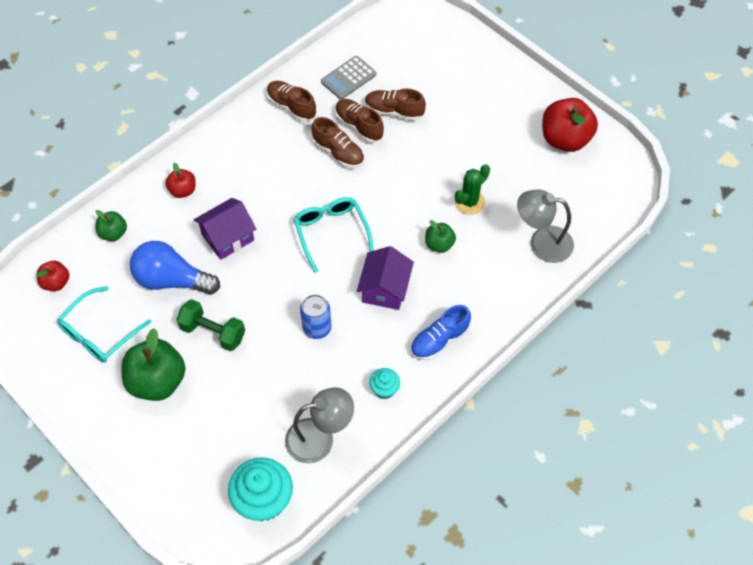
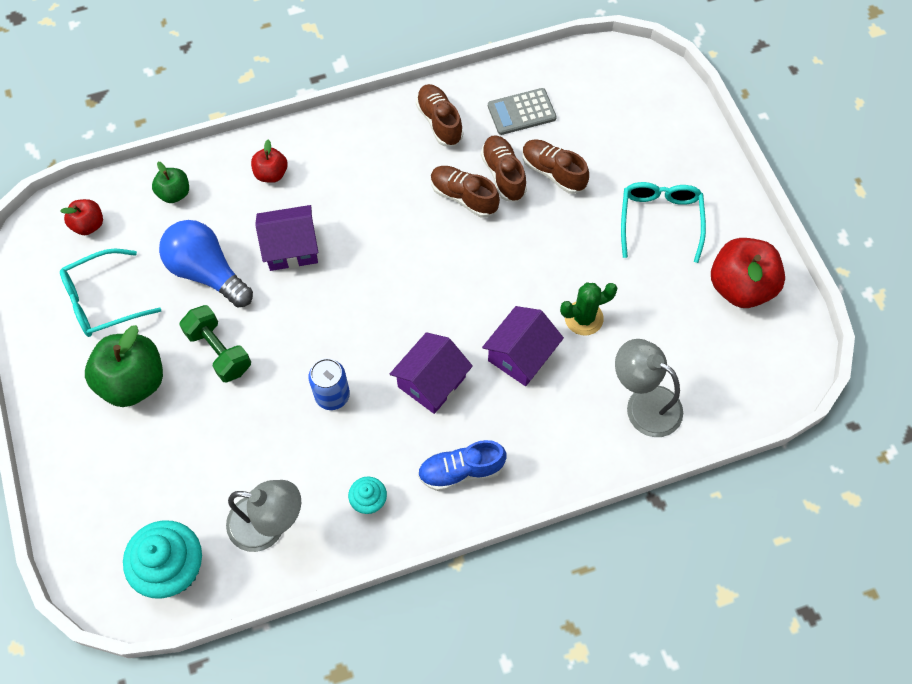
camera: 25 degrees right, 5 degrees up
turquoise glasses [294,197,374,273] -> turquoise glasses moved to [621,182,706,263]
brown shoe [312,117,364,168] -> brown shoe turned 150 degrees clockwise [431,166,500,217]
green apple [425,220,456,253] -> purple house [482,306,564,386]

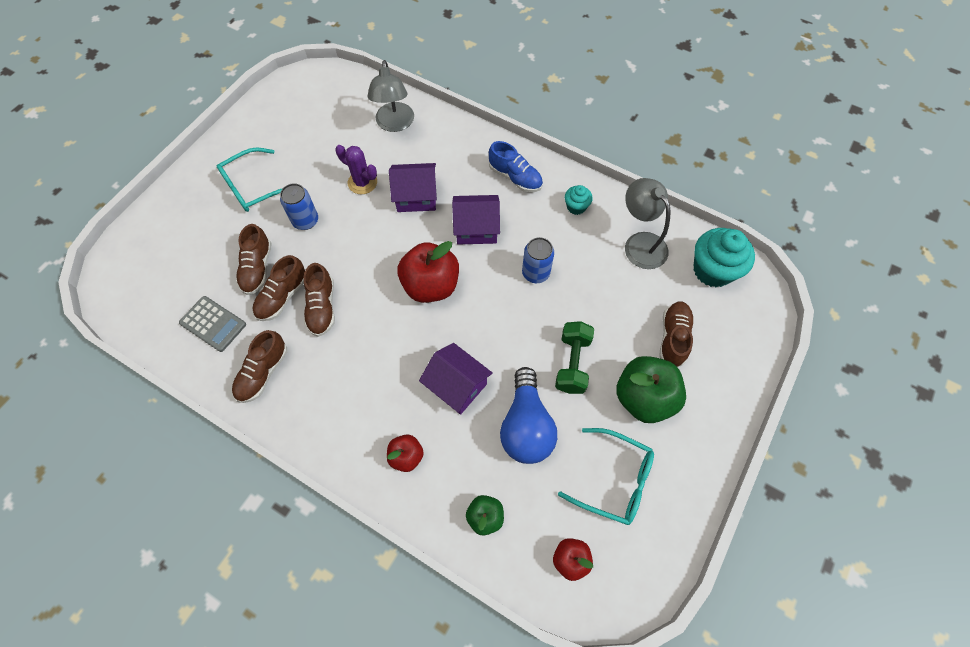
camera: 130 degrees left, 0 degrees up
green cactus [560,283,618,335] -> purple cactus [335,145,377,194]
red apple [711,238,785,308] -> red apple moved to [397,241,459,303]
none -> blue can [280,183,318,230]
none -> brown shoe [659,302,694,367]

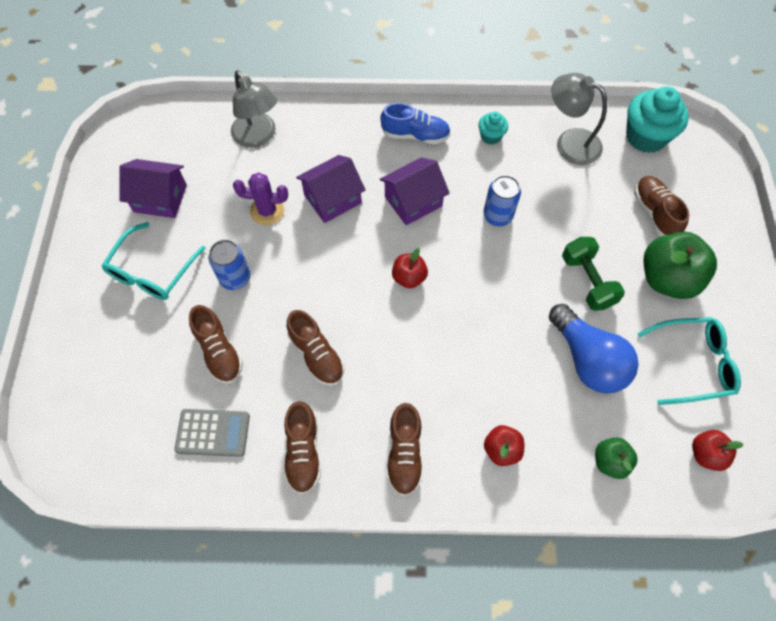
camera: 30 degrees left, 0 degrees up
brown shoe [253,255,305,321] -> brown shoe moved to [386,403,423,496]
red apple [397,241,459,303] -> red apple [392,248,428,288], size x0.53
purple house [419,343,493,415] -> purple house moved to [119,159,187,218]

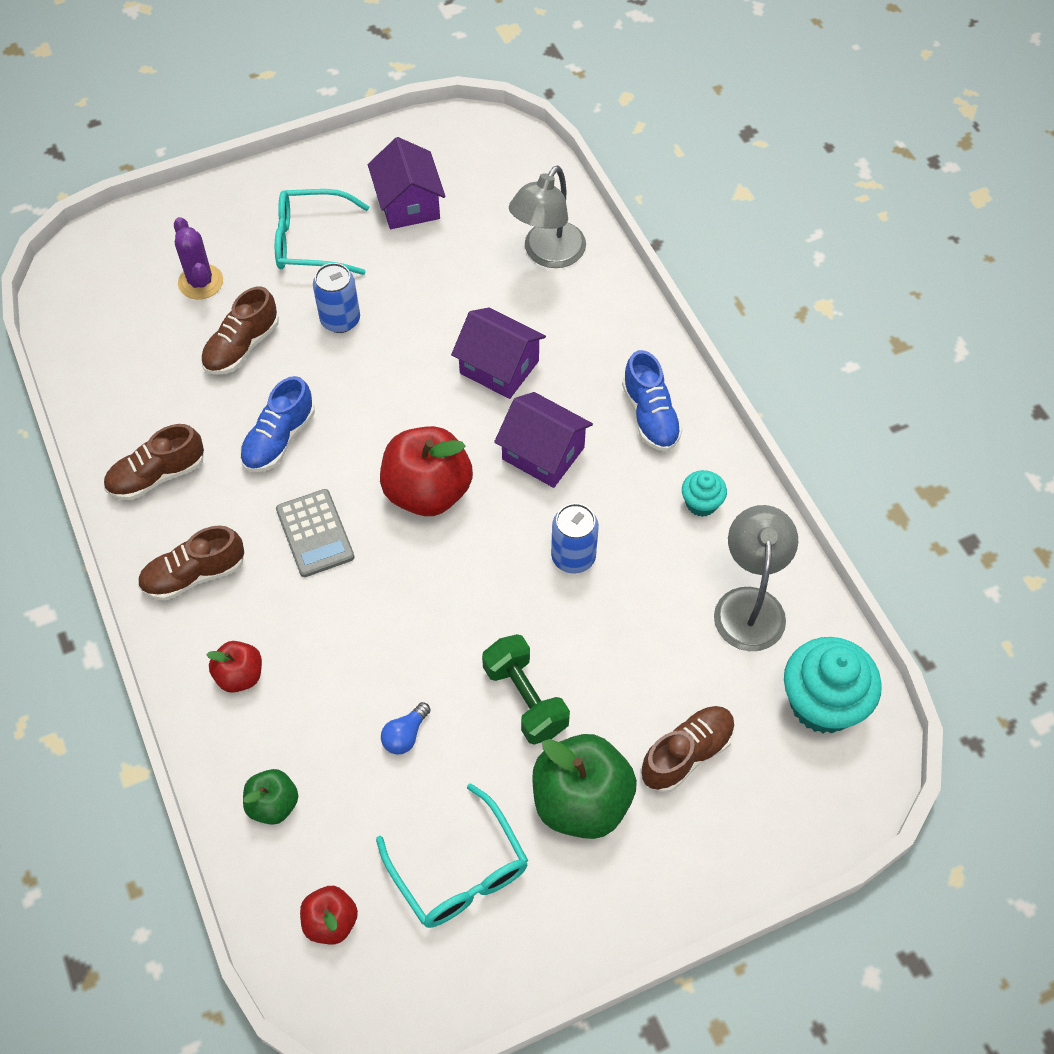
camera: 65 degrees right, 5 degrees down
grey calculator [174,409,250,457] -> grey calculator moved to [276,489,354,577]
purple cactus [233,172,288,225] -> purple cactus moved to [174,217,223,299]
brown shoe [287,310,344,386] -> blue shoe [240,376,315,472]
red apple [392,248,428,288] -> red apple [380,426,473,516], size x1.88
blue light bulb [549,304,639,393] -> blue light bulb [381,702,431,755], size x0.43
green dumbbell [562,237,625,311] -> green dumbbell turned 75 degrees counterclockwise [482,634,570,745]

